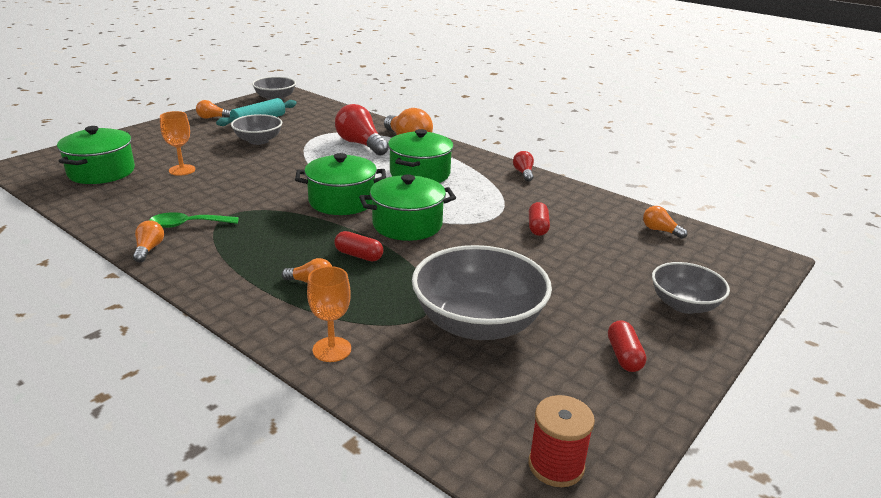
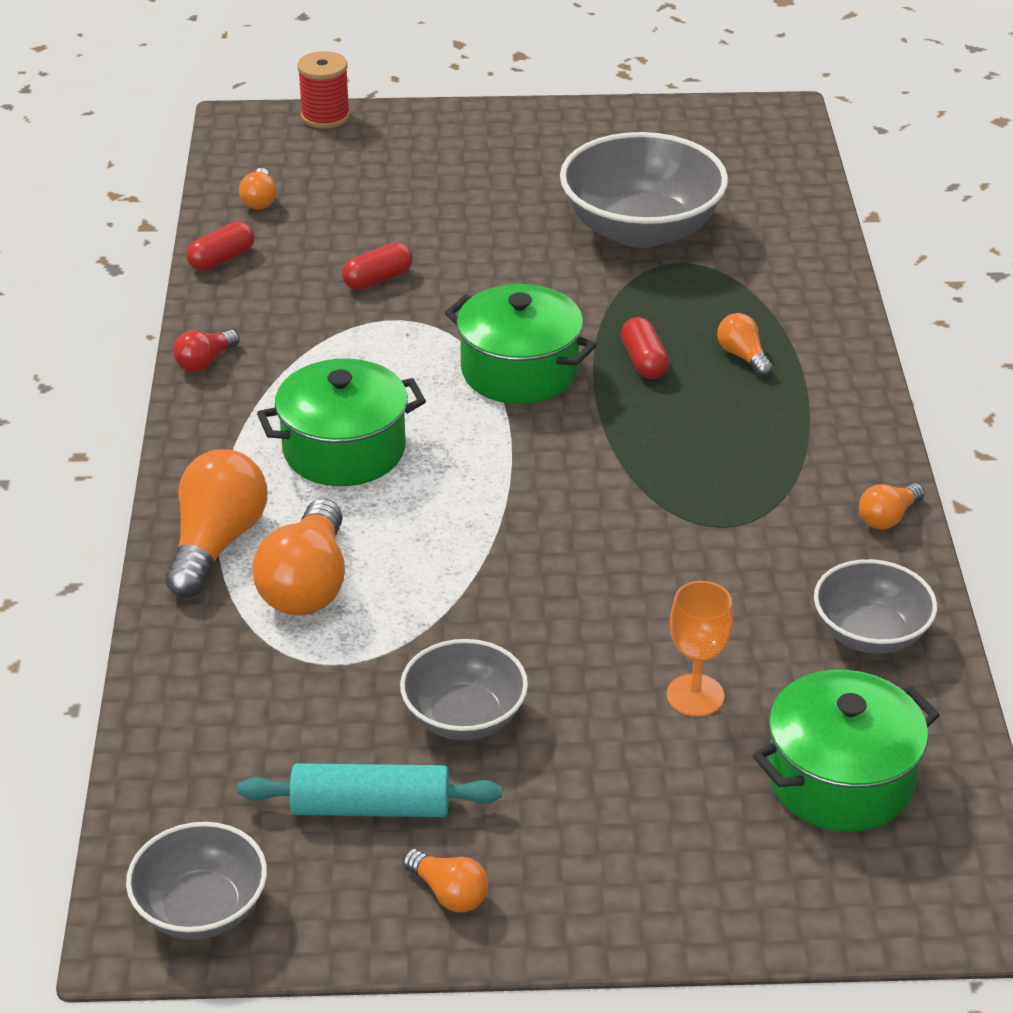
camera: 130 degrees left, 10 degrees up
green spoon [150,212,239,228] -> none
green pot [295,153,386,215] -> none
orange goblet [307,266,351,362] -> none
red light bulb [335,104,389,155] -> orange light bulb [252,499,345,616]
red spool [529,395,595,487] -> red spool moved to [297,51,350,129]
red capsule [608,320,647,372] -> red capsule moved to [186,222,254,271]
grey bowl [652,262,730,314] -> grey bowl moved to [814,559,937,654]

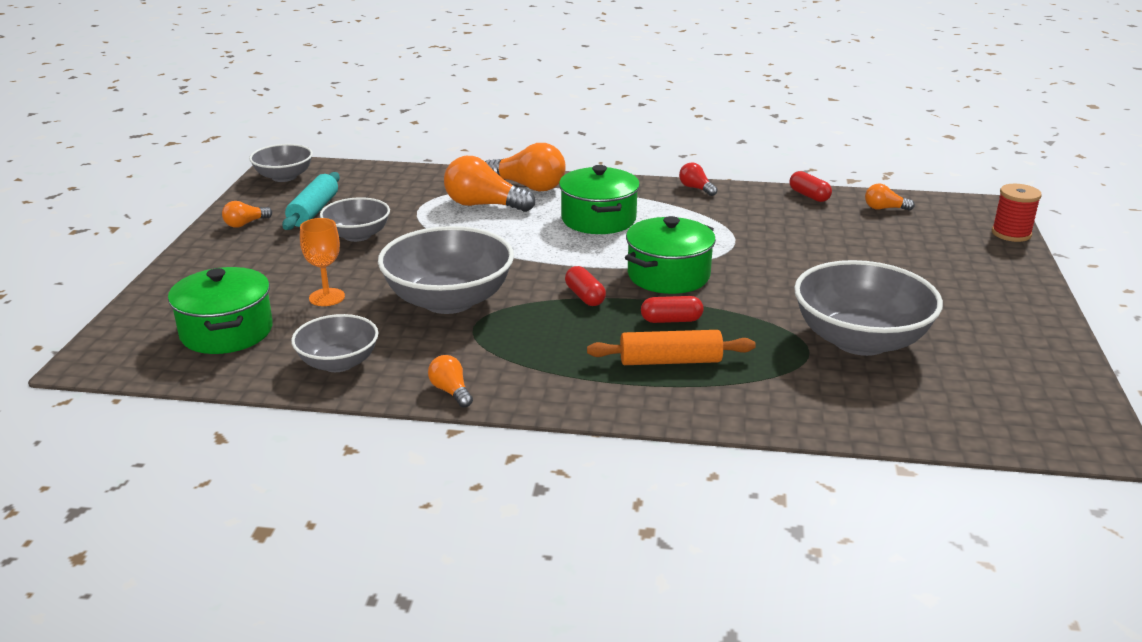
camera: 100 degrees right, 10 degrees down
red capsule [342,242,413,290] -> red capsule moved to [565,266,606,306]
orange light bulb [717,313,773,377] -> orange rolling pin [587,330,756,365]
none -> grey bowl [378,226,514,314]

